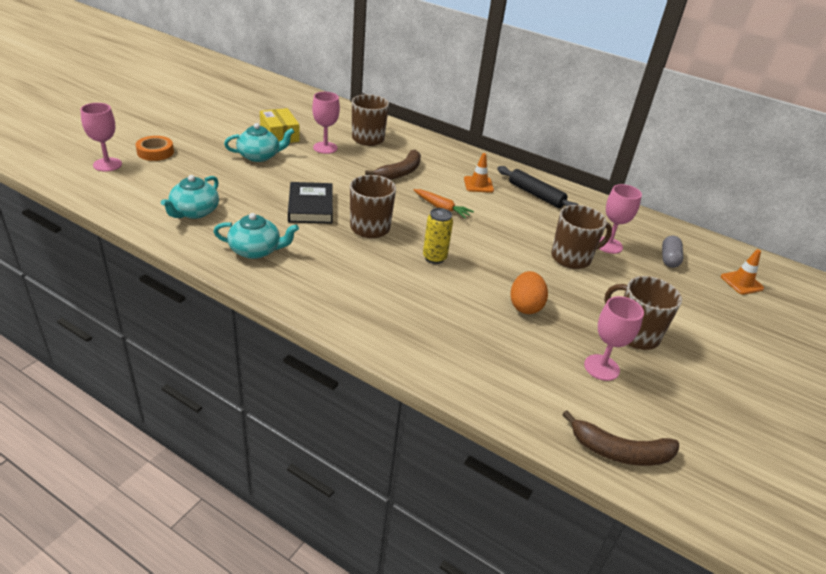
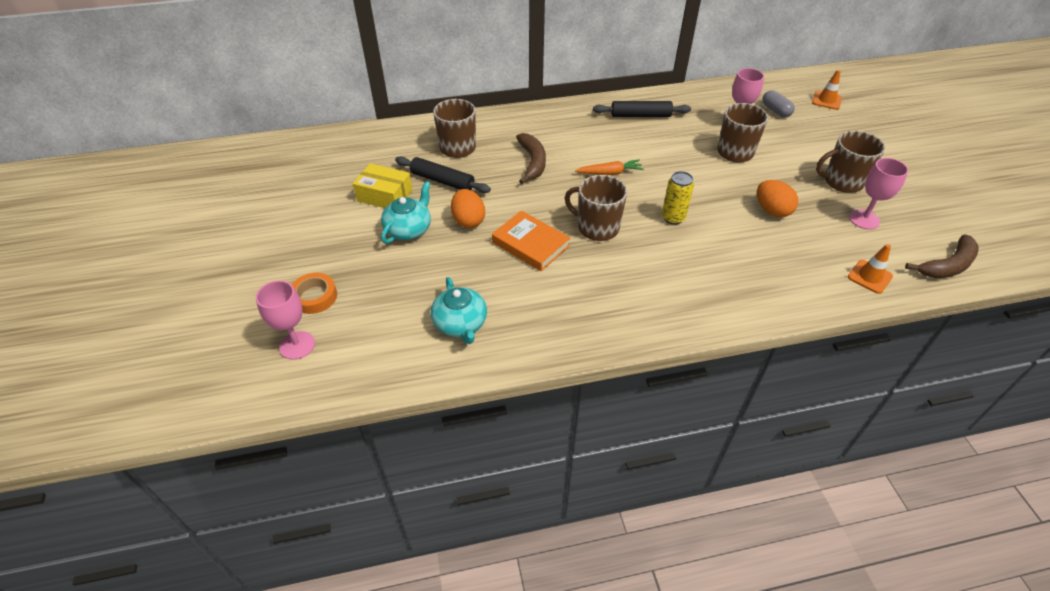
camera: 40 degrees left, 10 degrees up
turquoise teapot [214,213,299,259] -> none
black book [288,182,333,224] -> orange book [492,211,570,271]
pink goblet [312,92,340,154] -> black rolling pin [395,156,491,193]
orange traffic cone [464,153,494,193] -> orange traffic cone moved to [848,244,893,294]
none -> orange egg [451,189,485,228]

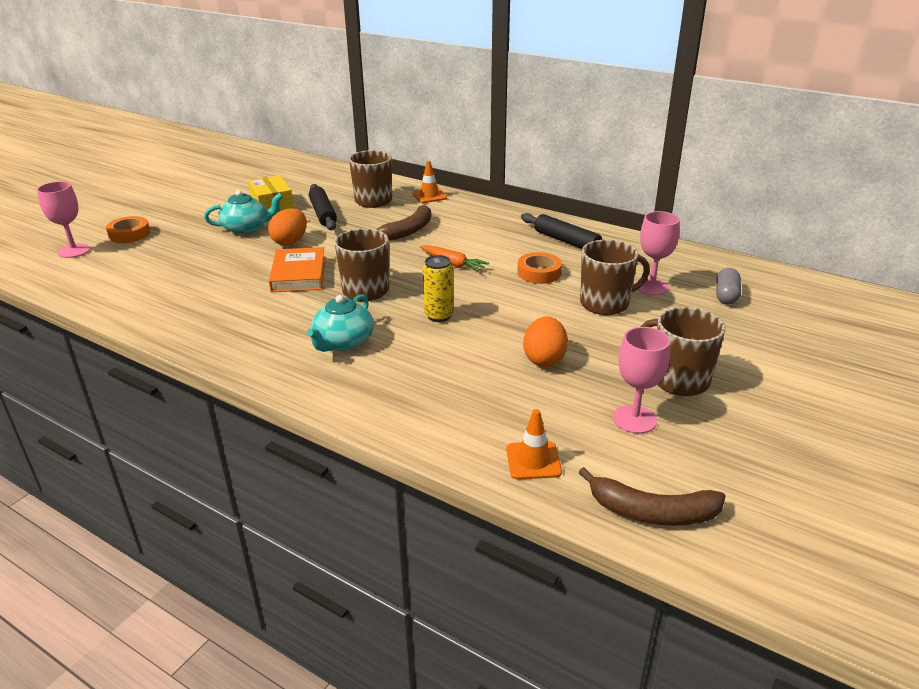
camera: 45 degrees right, 15 degrees down
turquoise teapot [431,277,487,344] -> turquoise teapot moved to [307,294,374,352]
orange traffic cone [812,70,842,110] -> orange traffic cone moved to [412,161,447,203]
none -> orange tape [517,252,562,284]

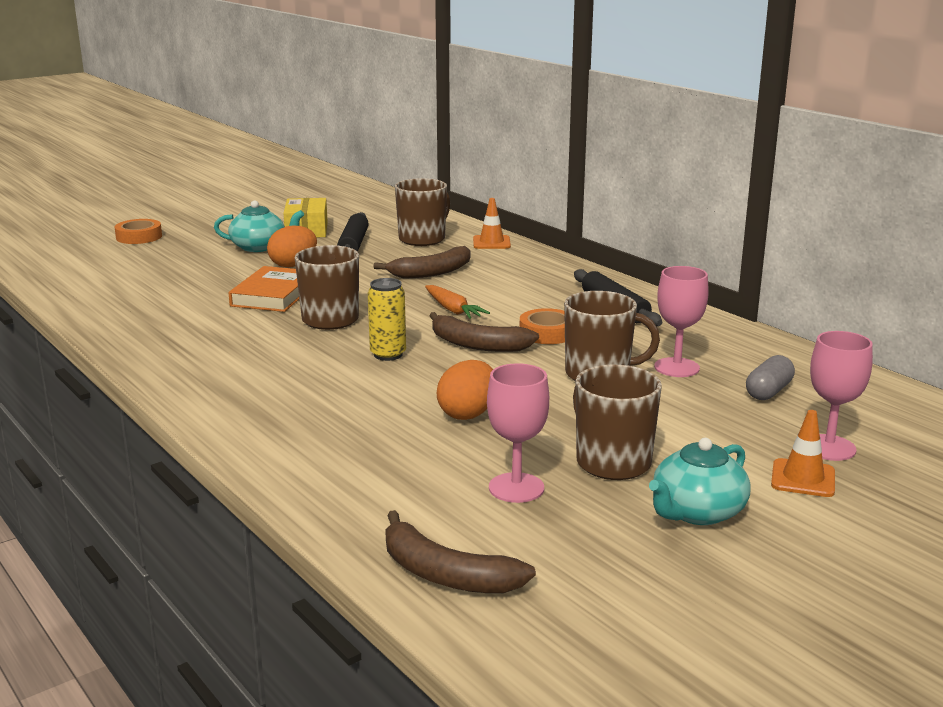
camera: 20 degrees right, 10 degrees down
pink goblet [37,181,90,258] -> pink goblet moved to [810,331,873,461]
turquoise teapot [307,294,374,352] -> turquoise teapot moved to [649,438,750,525]
orange traffic cone [506,409,562,480] -> orange traffic cone moved to [771,410,835,497]
none -> brown banana [430,312,539,352]

